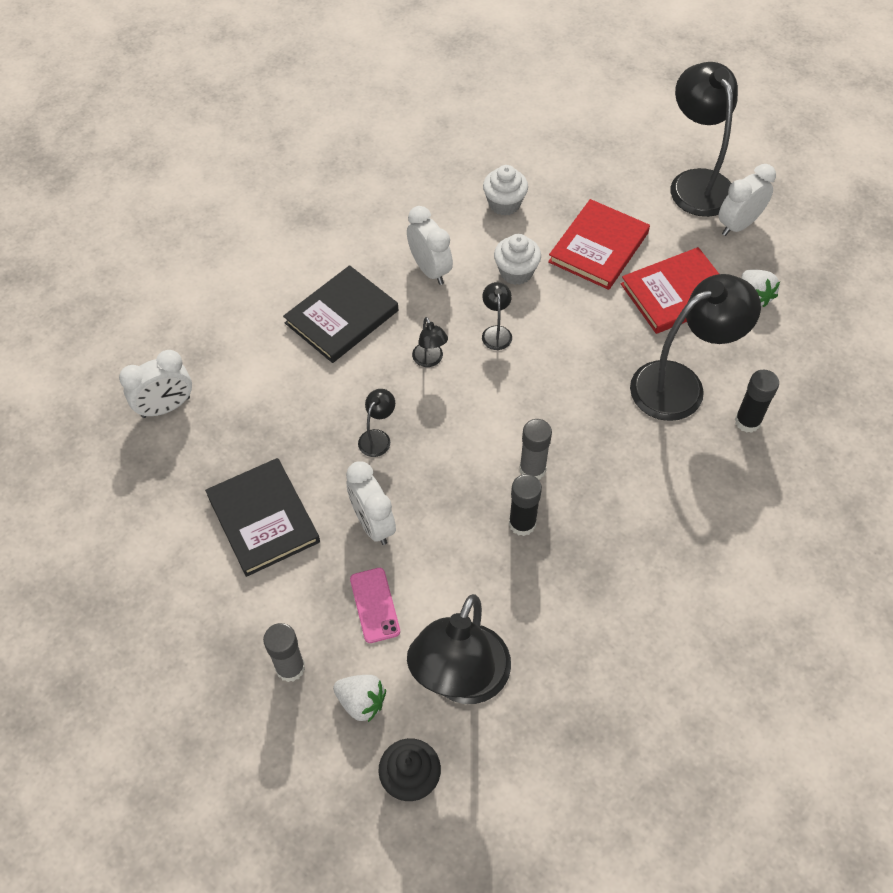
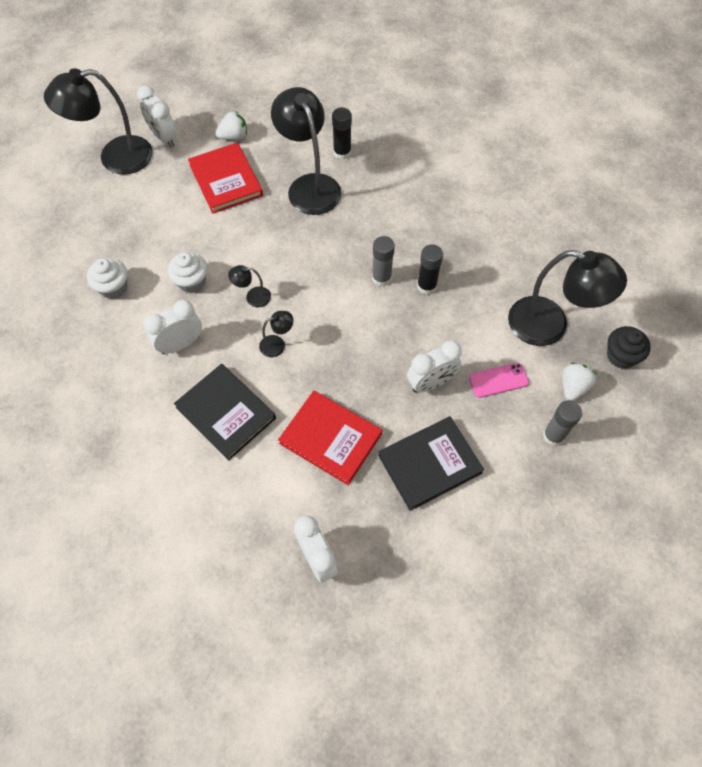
camera: 90 degrees left, 5 degrees up
black lamp [358,389,395,457] -> none
red book [548,199,650,290] -> red book moved to [278,391,382,485]

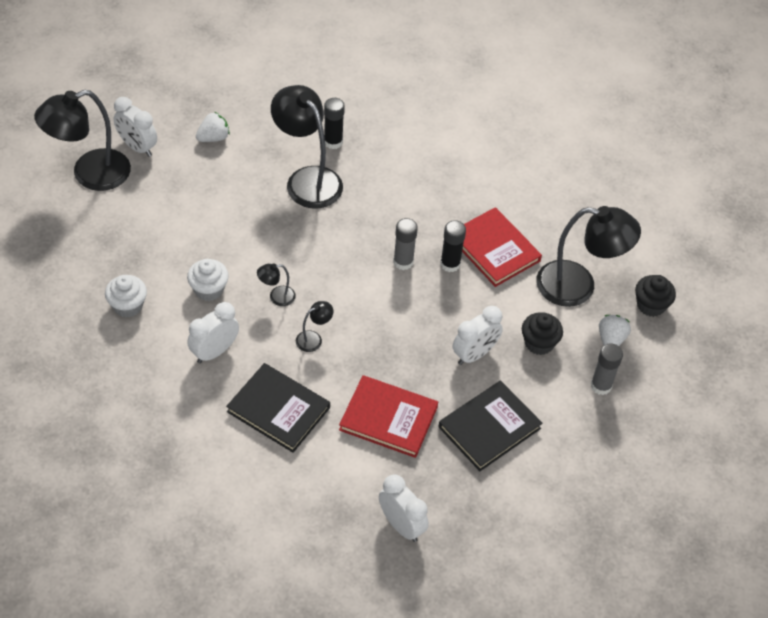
camera: 15 degrees left, 10 degrees down
red book [188,143,263,213] -> red book moved to [462,207,542,287]
pink phone [469,363,529,398] -> black cupcake [522,312,563,355]

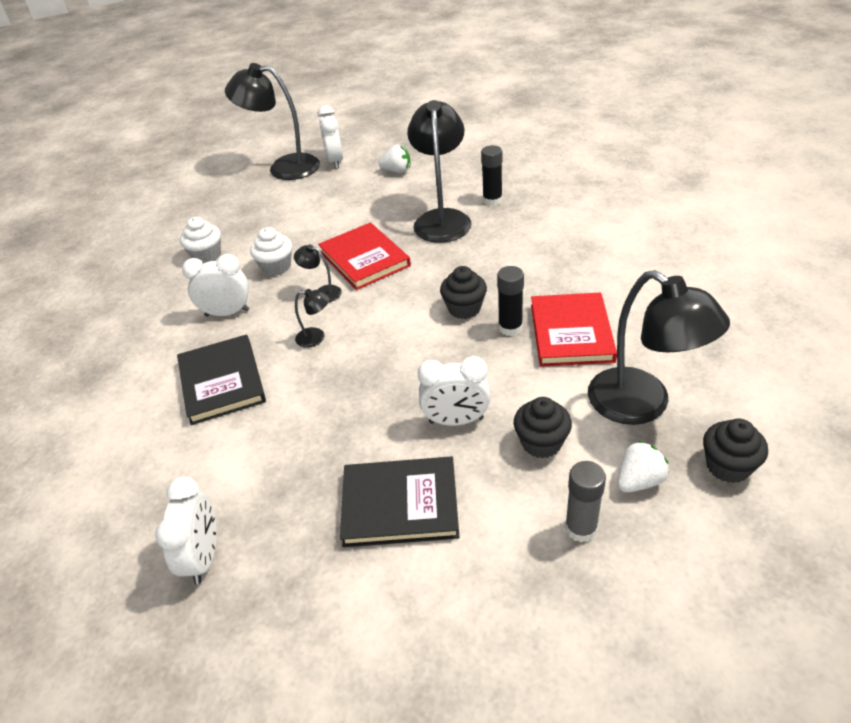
camera: 45 degrees right, 10 degrees down
red book [339,375,438,458] -> red book moved to [318,223,411,290]
grey glue stick [393,218,418,270] -> black cupcake [440,266,487,319]

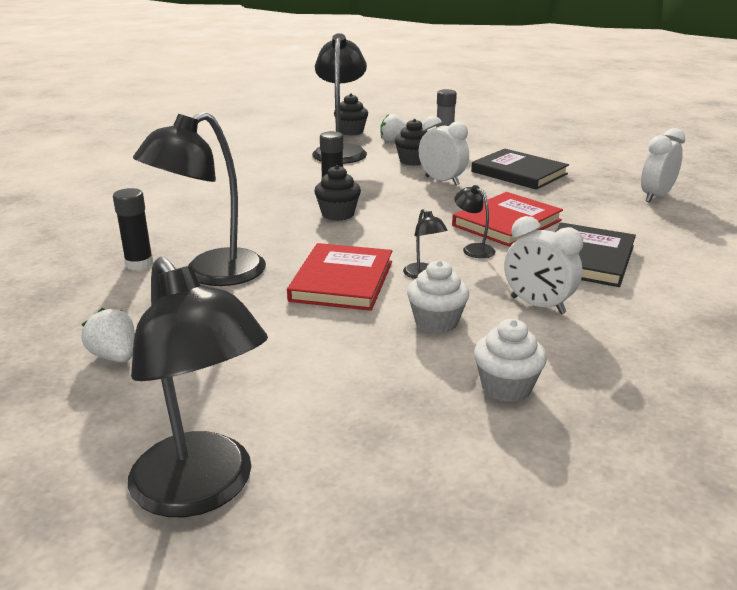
camera: 140 degrees left, 15 degrees down
white clock [318,105,343,169] -> none
red book [531,293,617,367] -> red book moved to [452,192,563,247]

